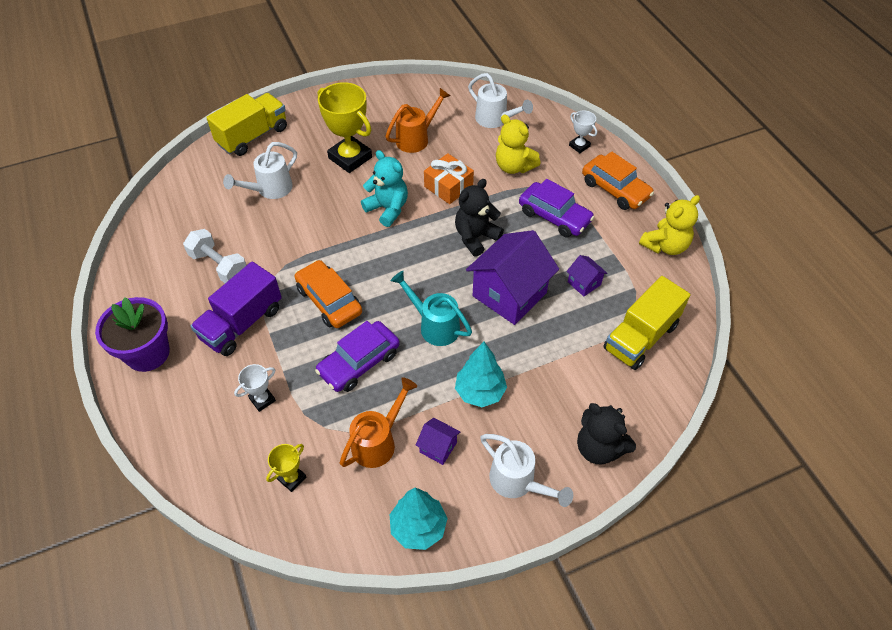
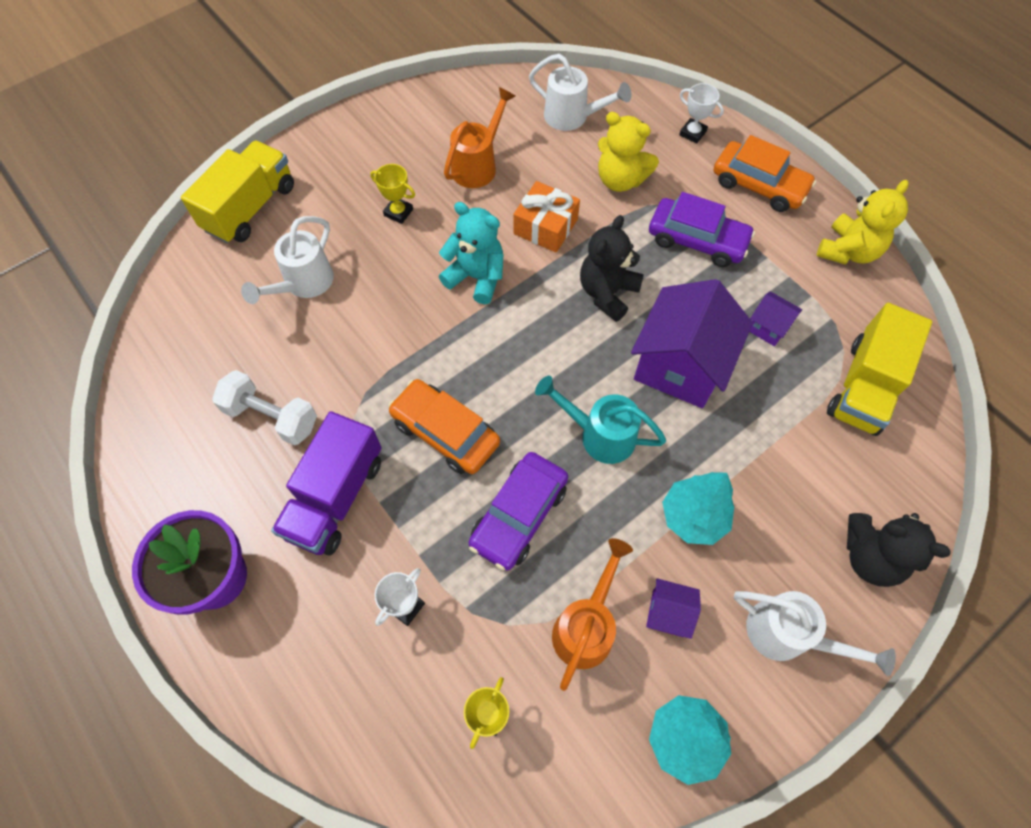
camera: 15 degrees left, 10 degrees up
yellow trophy [318,82,372,173] -> yellow trophy [370,164,415,224], size x0.49

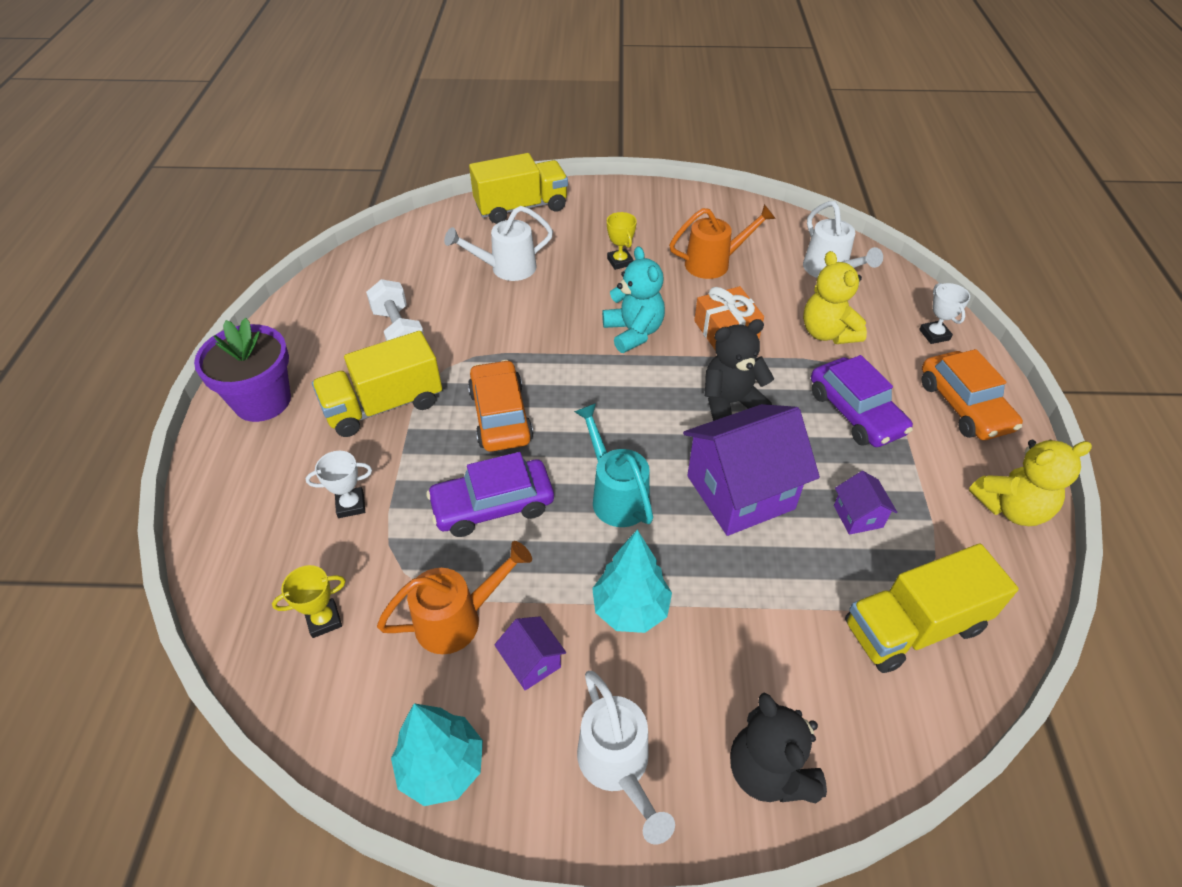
camera: 40 degrees right, 15 degrees down
purple truck [271,411,382,555] -> yellow truck [312,331,442,437]

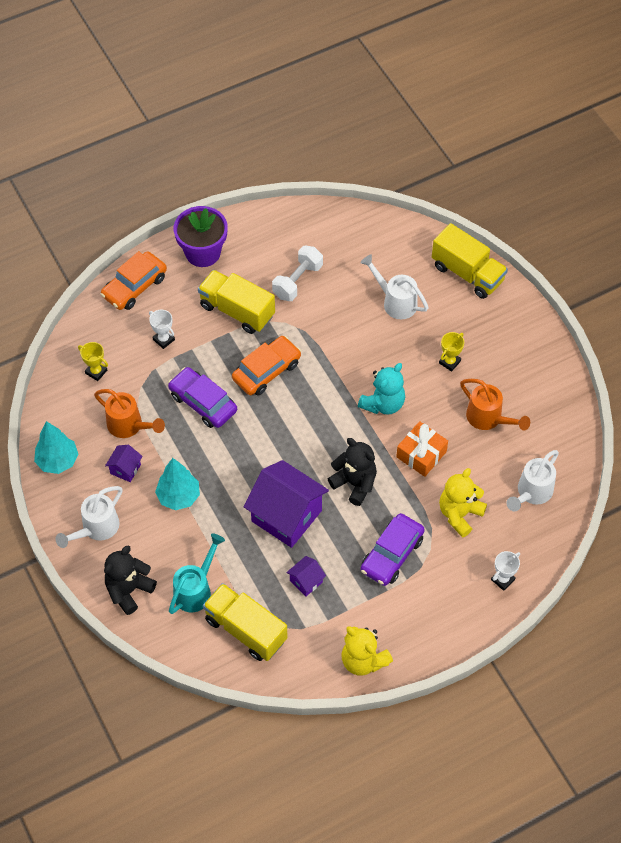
camera: 60 degrees right, 10 degrees up
turquoise watering can [574,403,653,527] -> turquoise watering can moved to [169,534,225,614]
orange car [922,349,1023,440] -> orange car moved to [101,251,167,310]

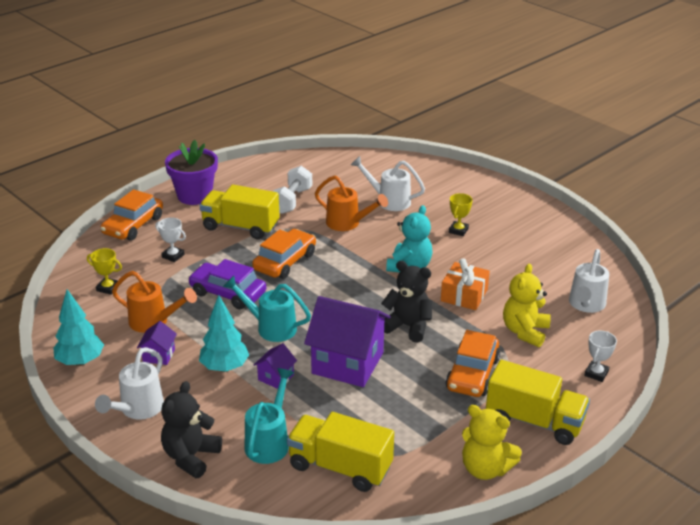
camera: 15 degrees left, 25 degrees down
purple house [286,556,326,596] -> purple house moved to [254,343,297,389]
purple car [361,513,425,586] -> orange car [445,330,500,397]
yellow truck [432,223,508,299] -> yellow truck moved to [486,360,590,445]
orange watering can [460,379,530,431] -> orange watering can moved to [315,175,388,231]
none -> turquoise watering can [223,276,311,342]

